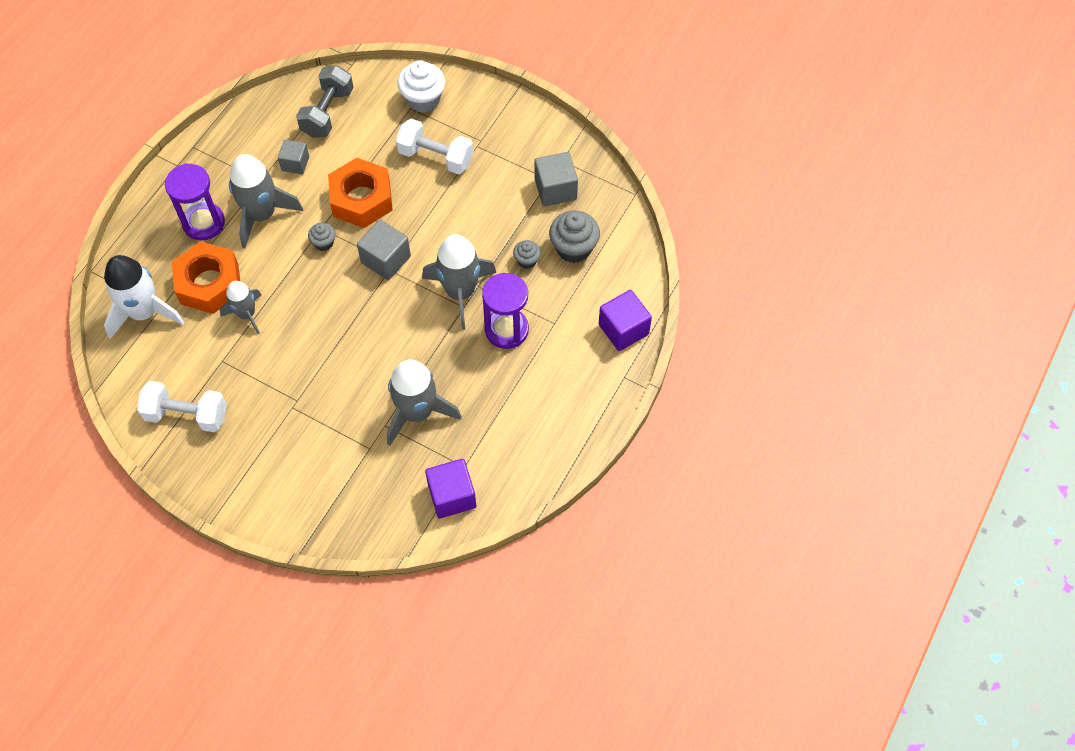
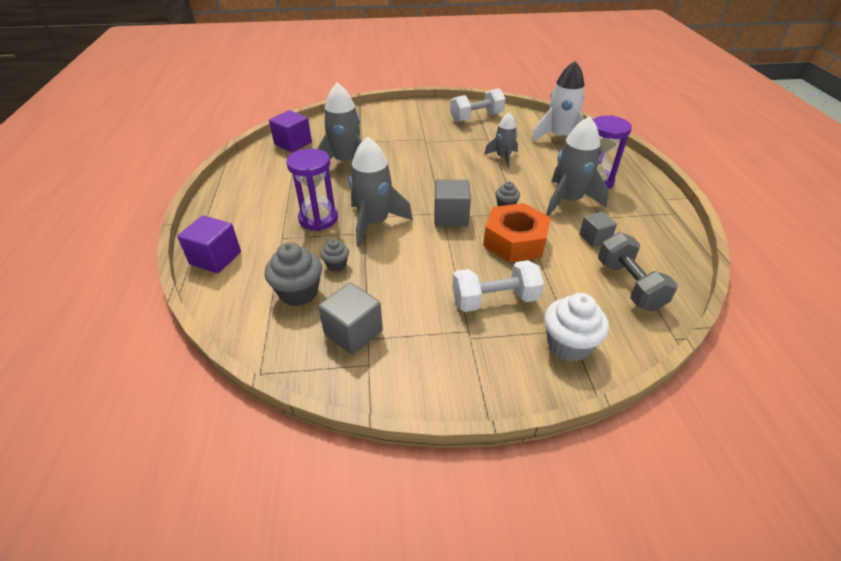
camera: 145 degrees right, 20 degrees down
orange nut [171,241,241,314] -> none

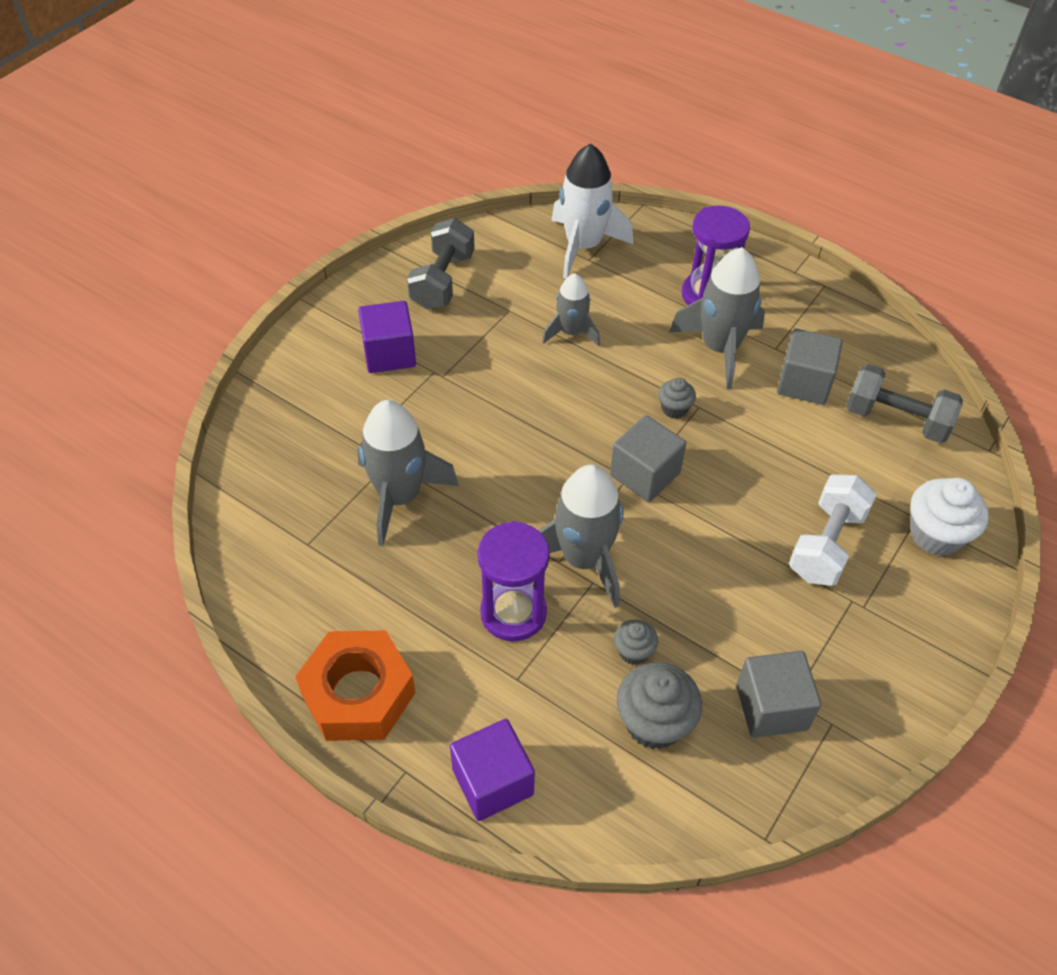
camera: 50 degrees left, 10 degrees up
purple cube [269,110,312,153] -> purple cube moved to [358,301,416,373]
white dumbbell [450,88,506,122] -> grey dumbbell [407,218,475,310]
orange nut [483,203,551,262] -> orange nut moved to [295,630,415,741]
grey cube [579,212,617,247] -> grey cube [777,328,843,405], size x1.53

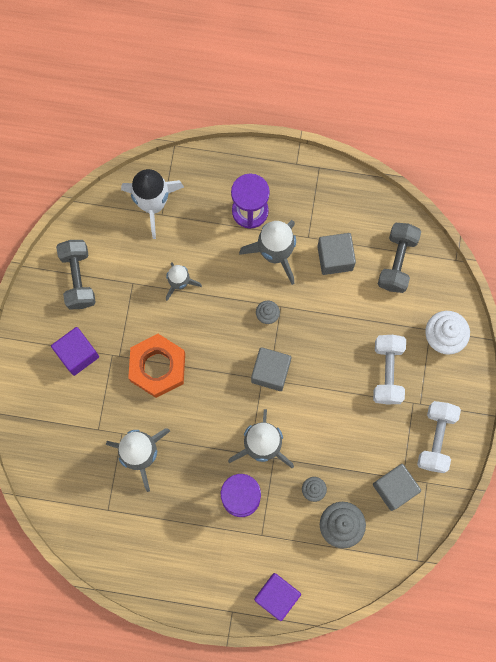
camera: 25 degrees left, 25 degrees up
orange nut [295,630,415,741] -> orange nut moved to [128,334,185,398]
grey dumbbell [846,364,963,443] -> grey dumbbell turned 75 degrees counterclockwise [378,223,421,293]
none -> white dumbbell [417,401,461,473]

